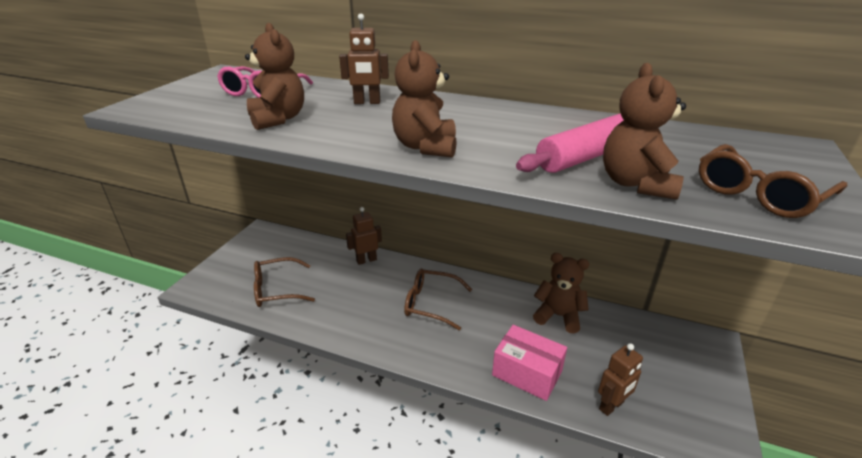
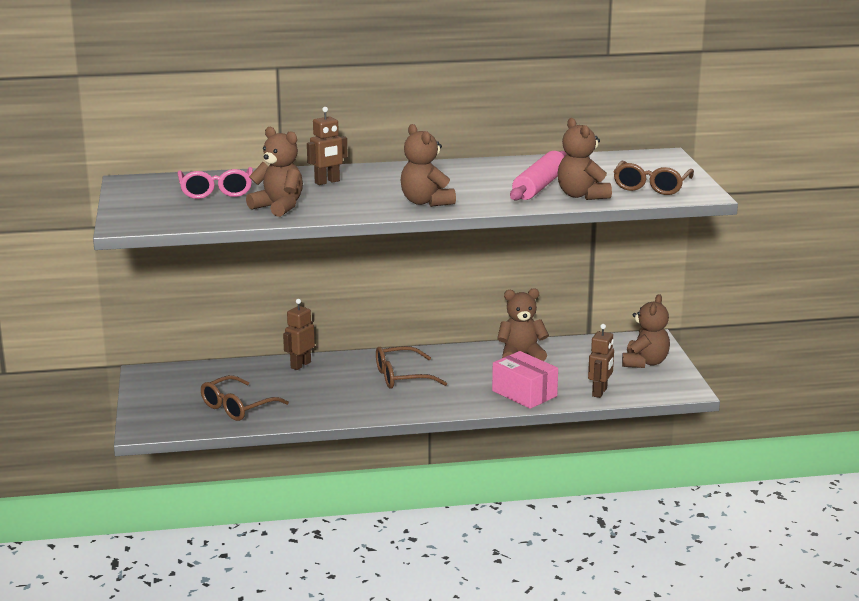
camera: 30 degrees left, 10 degrees down
pink box [492,325,567,401] -> pink box turned 45 degrees clockwise [492,351,558,409]
none -> brown teddy bear [622,294,670,368]

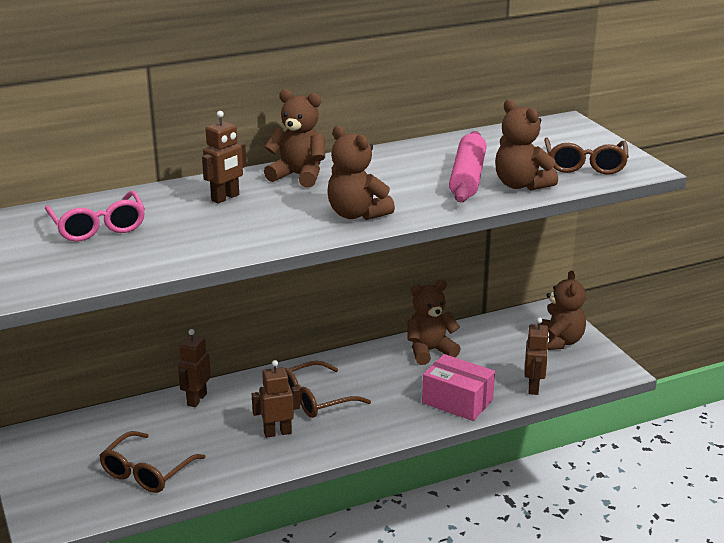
camera: 15 degrees left, 5 degrees up
brown teddy bear [246,127,303,217] -> brown teddy bear moved to [264,89,325,188]
none -> brown robot [252,360,300,438]

